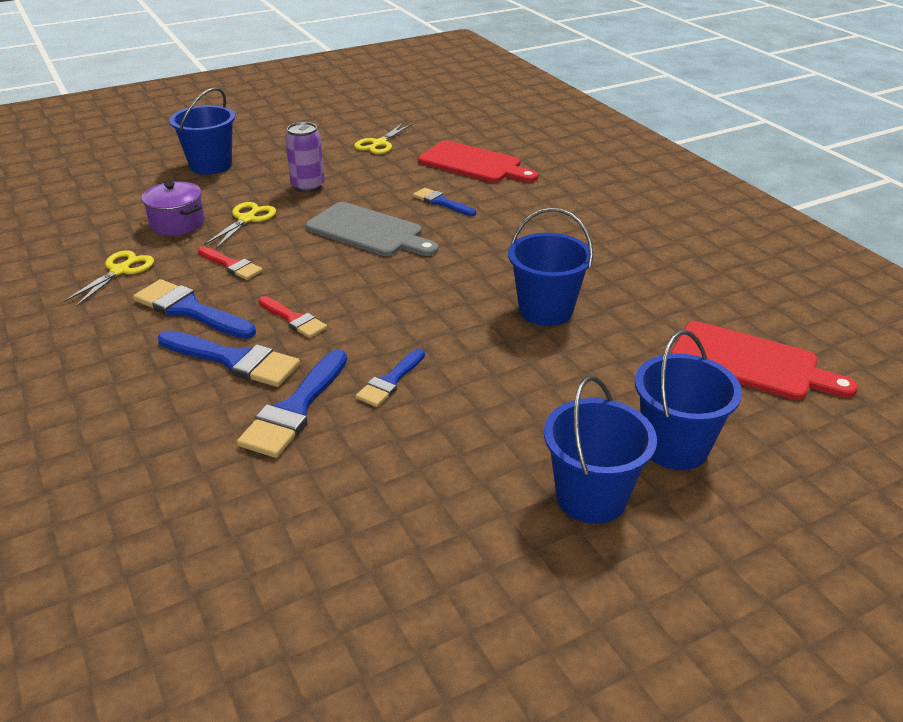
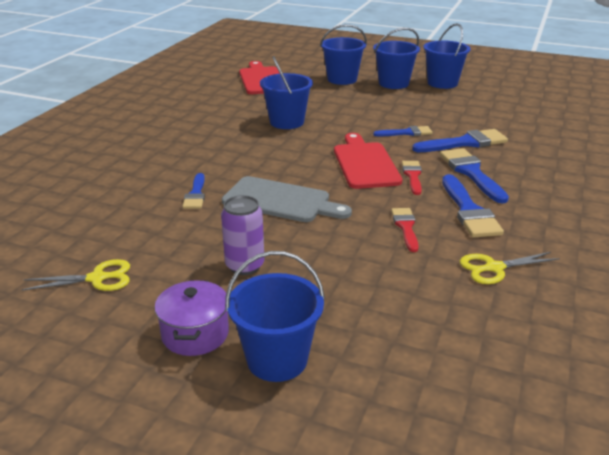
camera: 130 degrees left, 5 degrees down
purple pot [142,181,205,236] -> purple pot moved to [155,280,229,356]
yellow scissors [204,202,276,249] -> none
grey cutting board [306,202,438,256] -> grey cutting board turned 120 degrees clockwise [222,176,352,222]
red cutting board [418,140,538,183] -> red cutting board moved to [334,133,402,189]
none -> blue bucket [423,23,471,89]

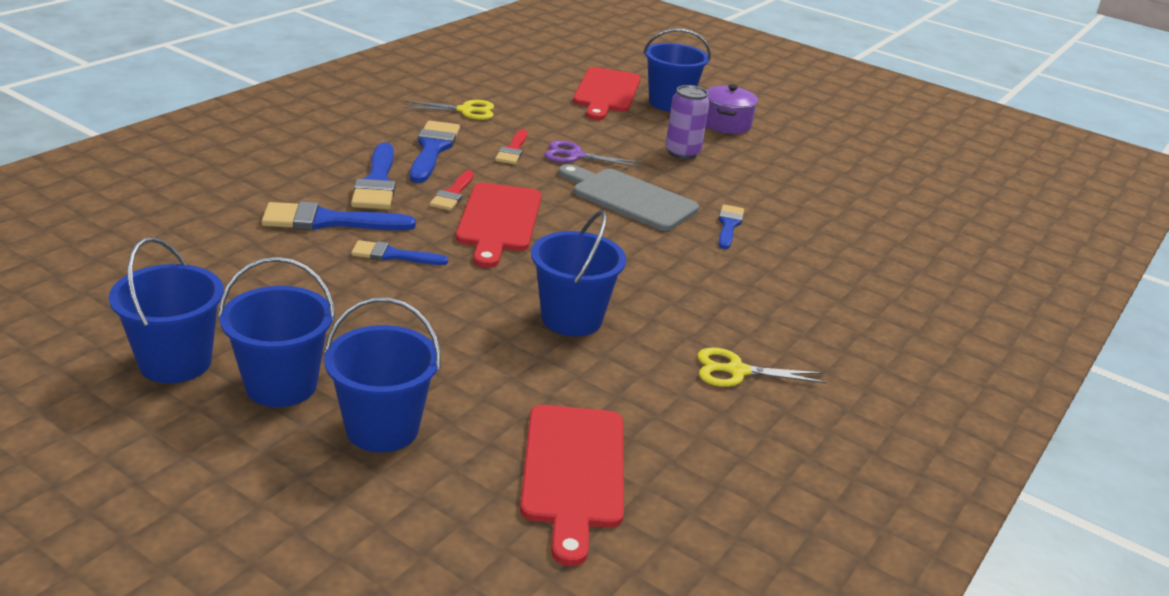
camera: 170 degrees left, 0 degrees up
yellow scissors [22,259,130,291] -> yellow scissors moved to [697,347,826,387]
none -> purple scissors [545,140,641,167]
none -> red cutting board [573,67,641,120]

